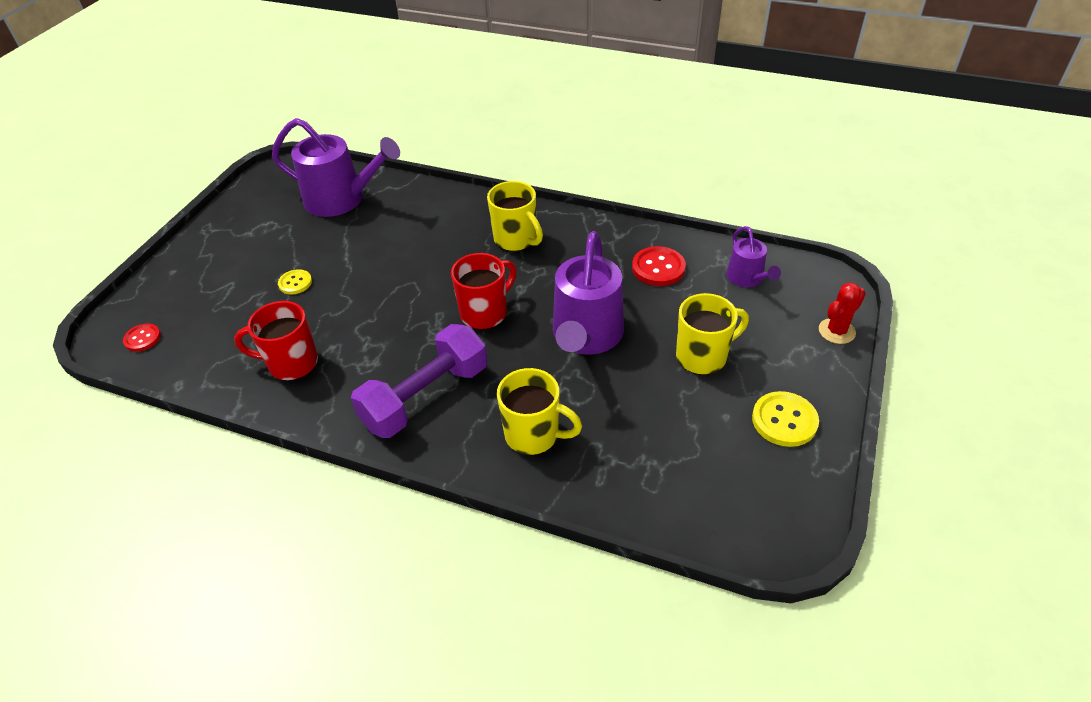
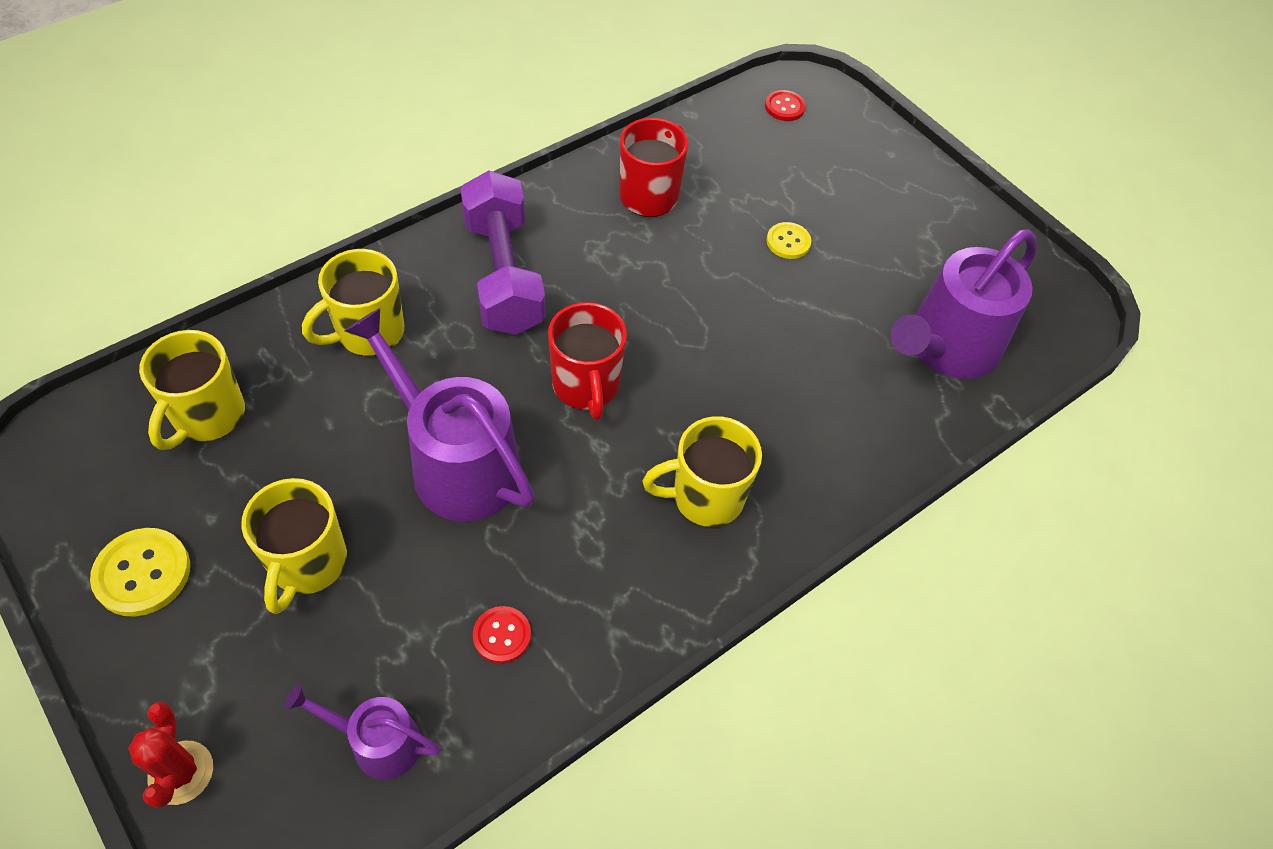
camera: 115 degrees right, 10 degrees up
red button [632,246,686,286] -> red button [473,606,531,664], size x0.62
none -> yellow mug [139,330,245,450]

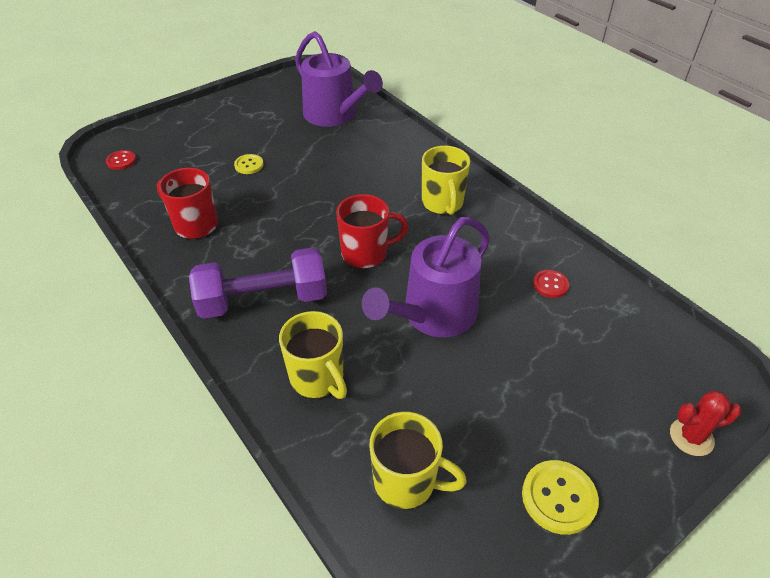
camera: 85 degrees left, 10 degrees down
yellow mug [241,478,347,614] -> none
purple watering can [285,685,441,780] -> none

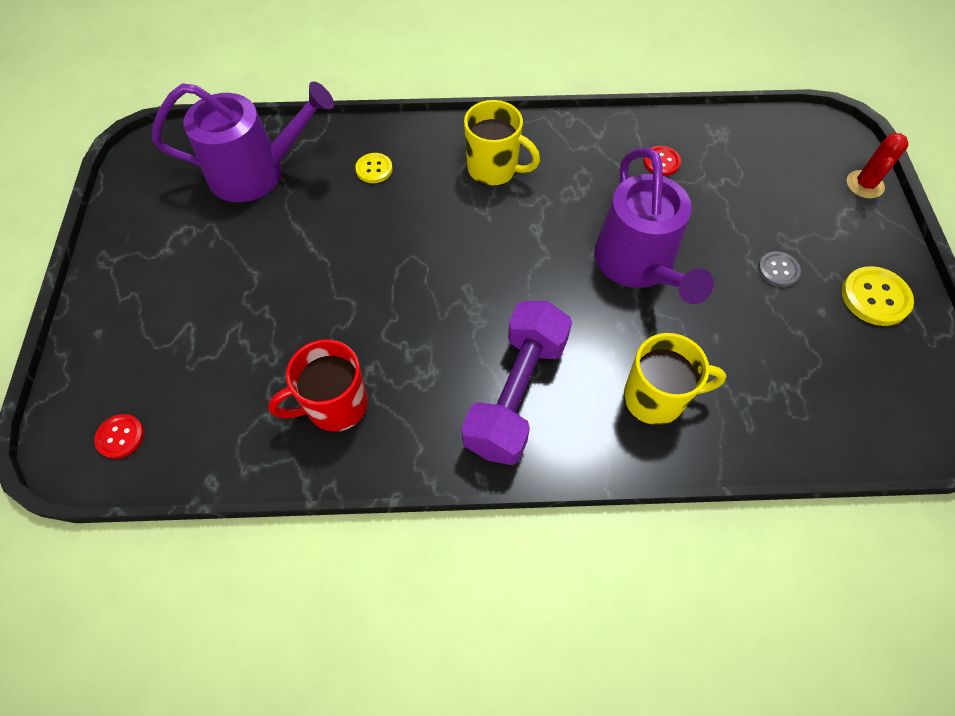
camera: 55 degrees left, 15 degrees up
yellow button [234,154,264,174] -> yellow button moved to [355,153,393,183]
red mug [336,194,408,269] -> none
yellow mug [369,412,467,509] -> none
none -> grey button [758,251,801,287]

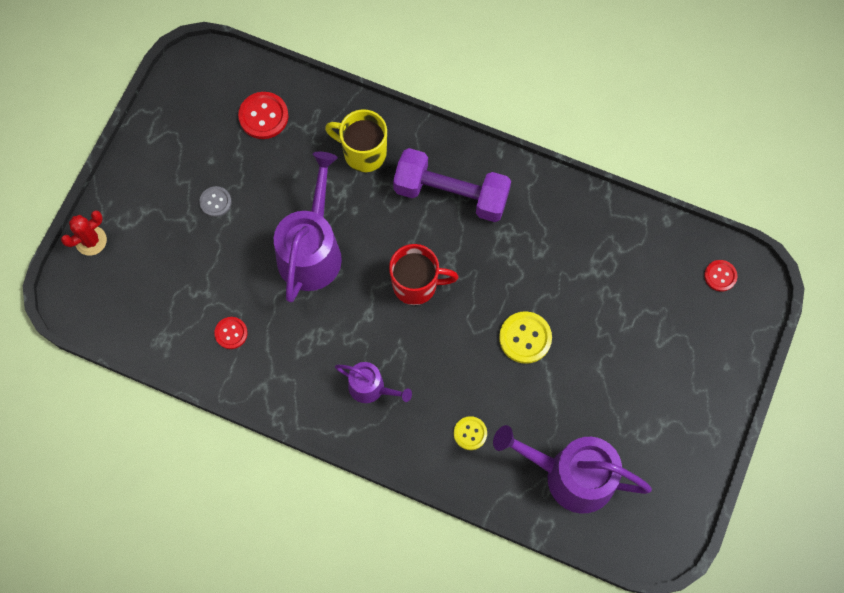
camera: 155 degrees left, 10 degrees up
red mug [268,339,368,432] -> red mug moved to [389,244,459,305]
purple dumbbell [462,301,572,465] -> purple dumbbell turned 60 degrees clockwise [393,148,511,222]
yellow mug [464,100,540,186] -> purple watering can [335,362,412,403]
yellow button [842,266,914,326] -> yellow button moved to [499,311,552,364]
none -> red button [238,92,288,139]

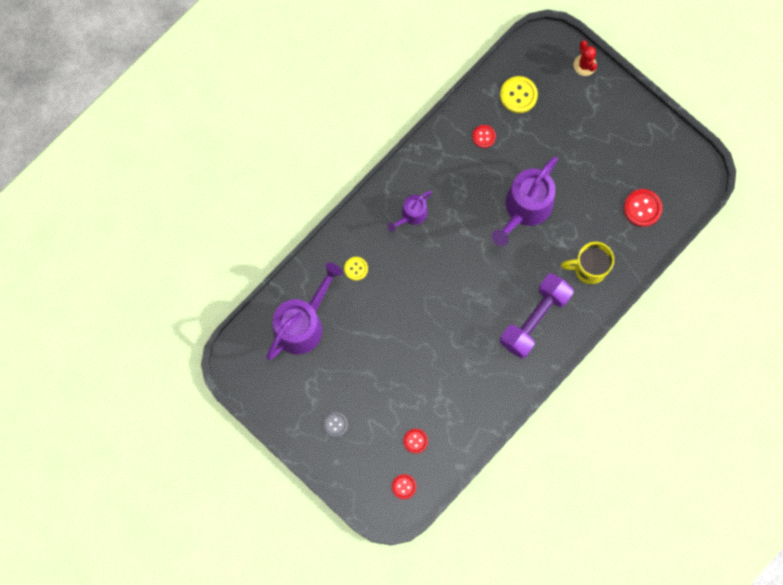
camera: 110 degrees right, 5 degrees up
grey button [199,186,232,217] -> grey button moved to [323,412,348,437]
purple watering can [274,152,342,303] -> purple watering can turned 90 degrees clockwise [491,157,558,246]
yellow mug [325,109,387,172] -> yellow mug turned 135 degrees counterclockwise [561,242,614,284]
red mug [389,244,459,305] -> none
yellow button [499,311,552,364] -> yellow button moved to [500,76,538,113]
none -> red button [403,429,428,454]

